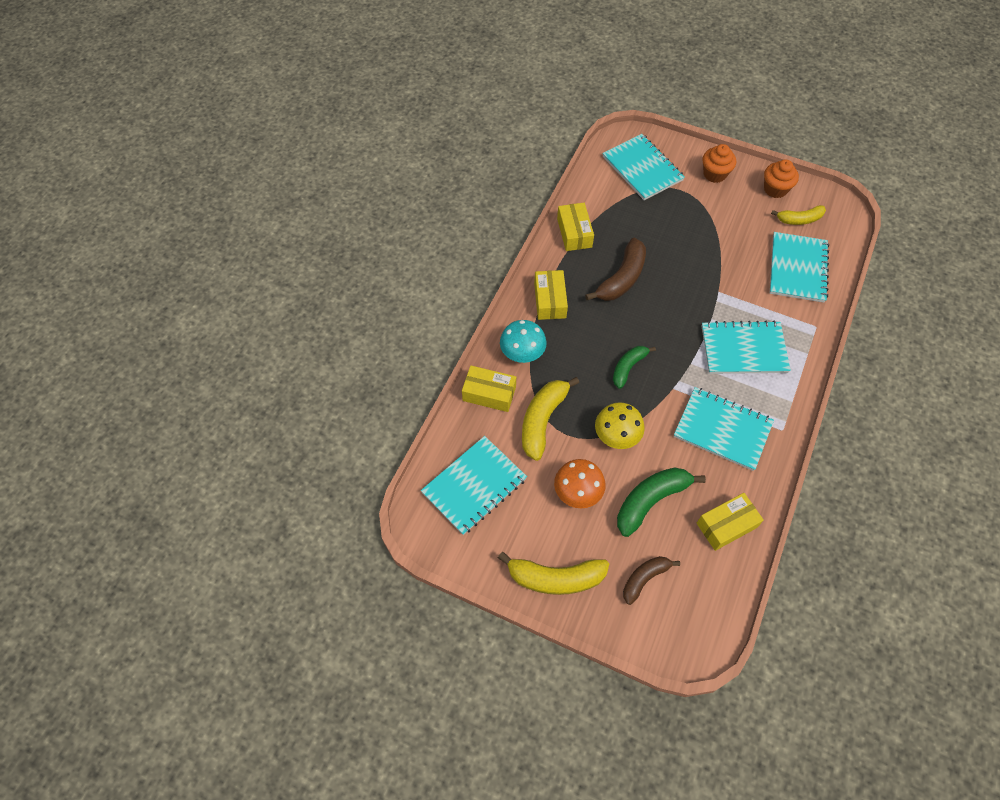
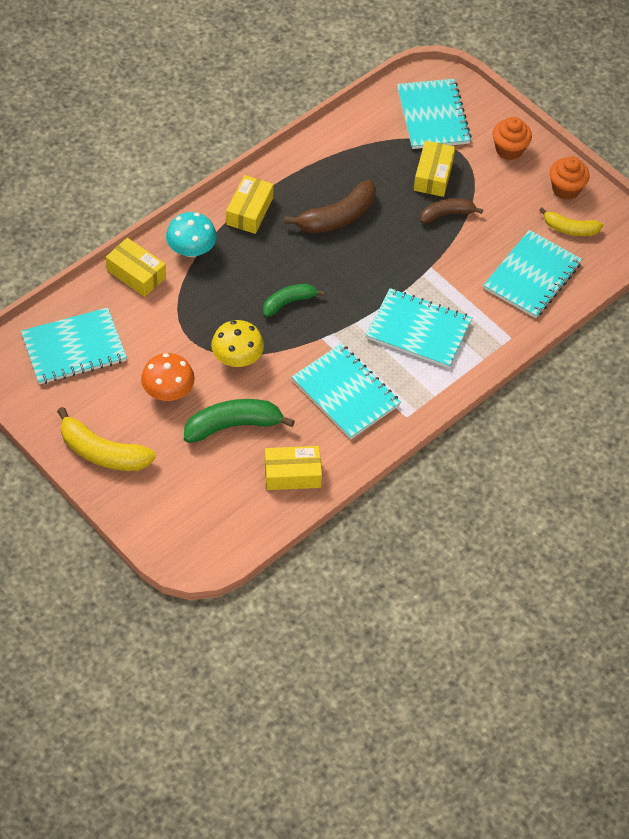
camera: 20 degrees right, 5 degrees down
yellow banana [522,377,579,461] -> none
yellow box [557,203,594,251] -> yellow box moved to [414,140,455,197]
brown banana [623,556,680,605] -> brown banana moved to [420,198,483,223]

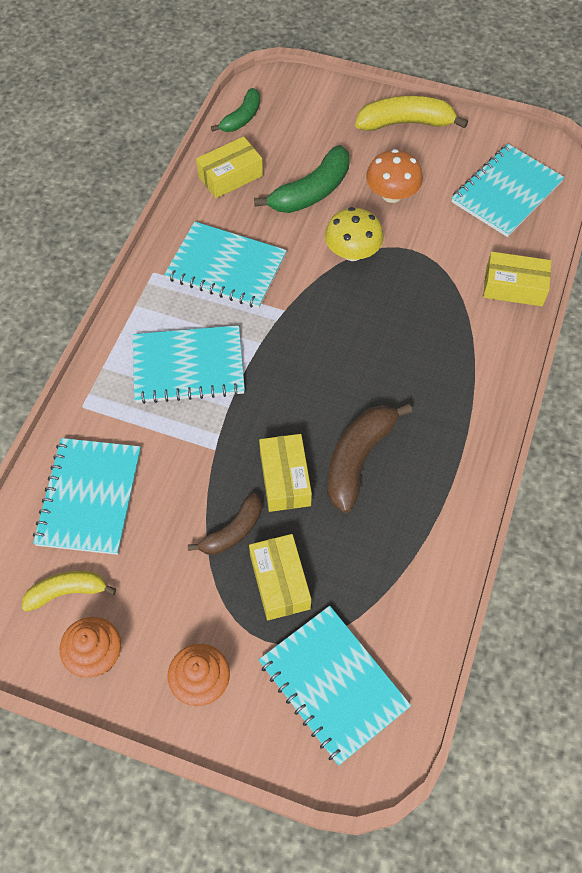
camera: 155 degrees right, 5 degrees up
turquoise mushroom [166,212,217,257] -> none
yellow box [226,175,274,234] -> yellow box moved to [259,434,312,512]
green banana [263,284,325,317] -> green banana moved to [211,88,260,132]

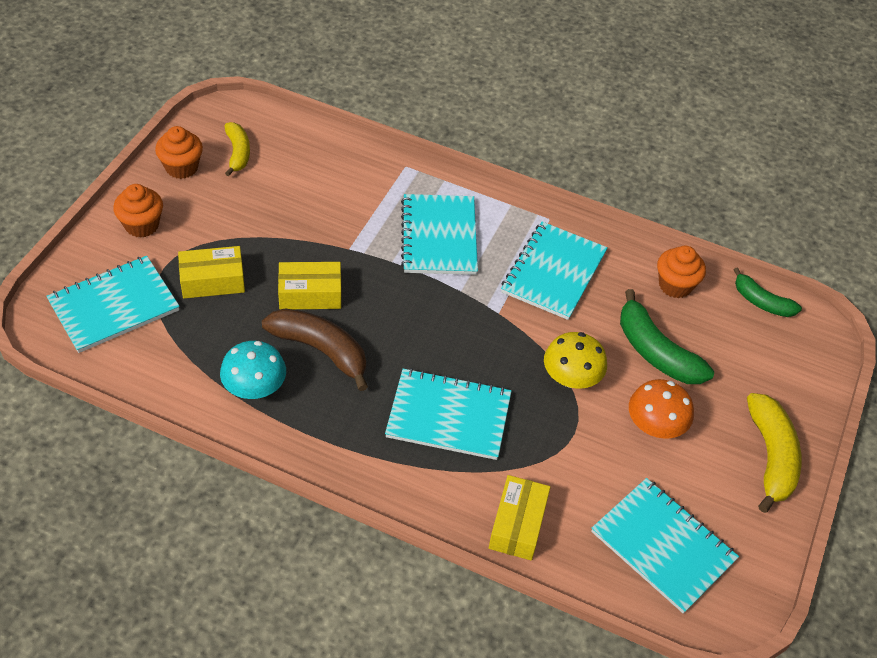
camera: 90 degrees right, 10 degrees down
turquoise notebook [33,438,141,555] -> turquoise notebook moved to [385,368,512,460]
brown banana [188,493,262,555] -> none
yellow box [196,136,263,198] -> orange cupcake [657,245,706,298]
none -> turquoise mushroom [220,341,286,399]

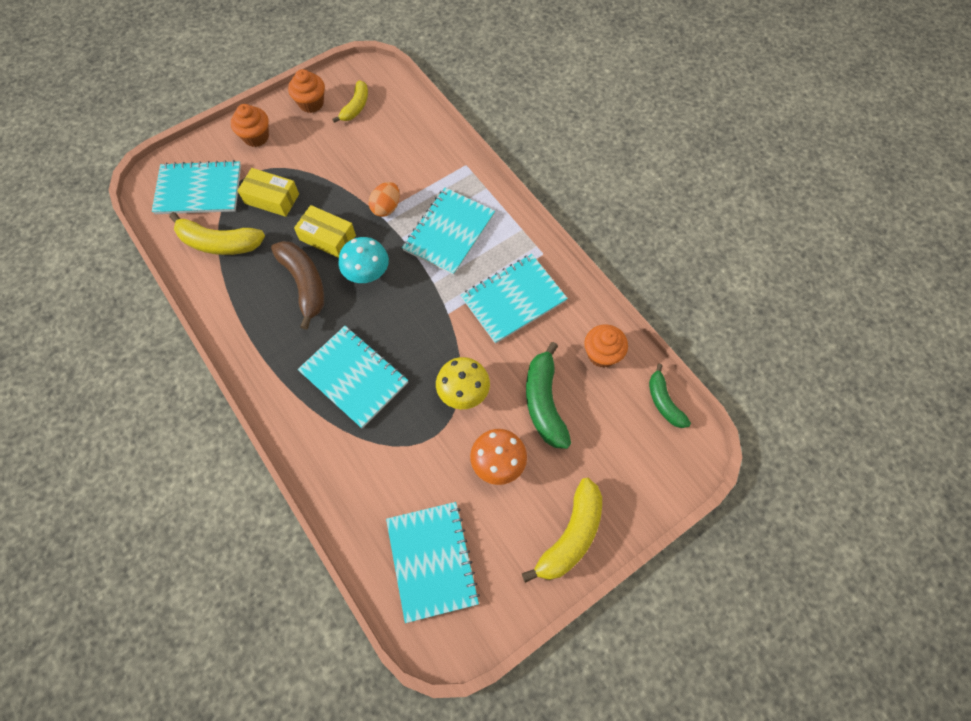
camera: 35 degrees right, 15 degrees up
turquoise mushroom [220,341,286,399] -> turquoise mushroom moved to [338,237,389,283]
yellow box [489,475,550,560] -> none
none -> yellow banana [169,212,265,255]
none -> orange egg [369,182,400,217]

